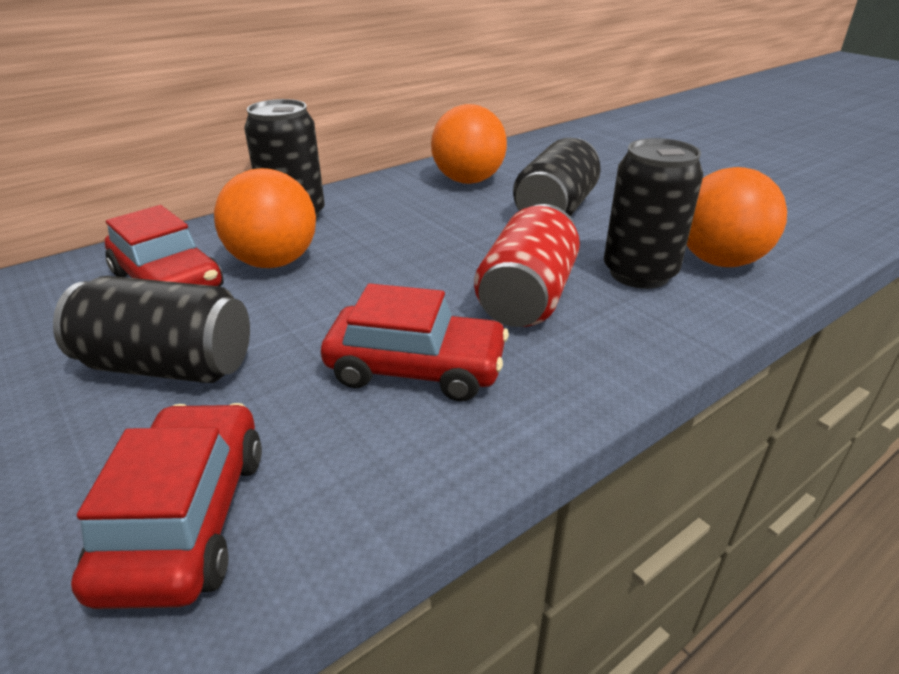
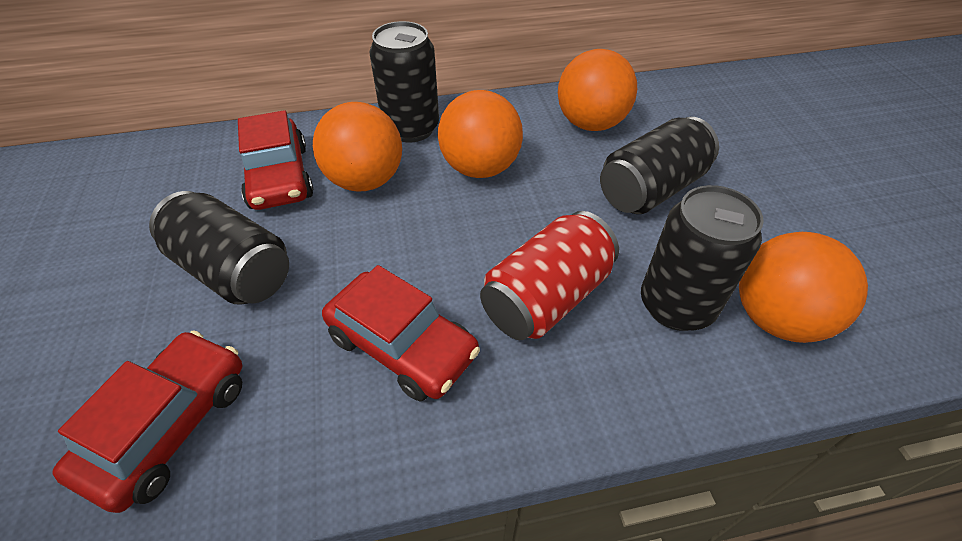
camera: 25 degrees right, 15 degrees up
none -> orange ball [438,90,523,178]

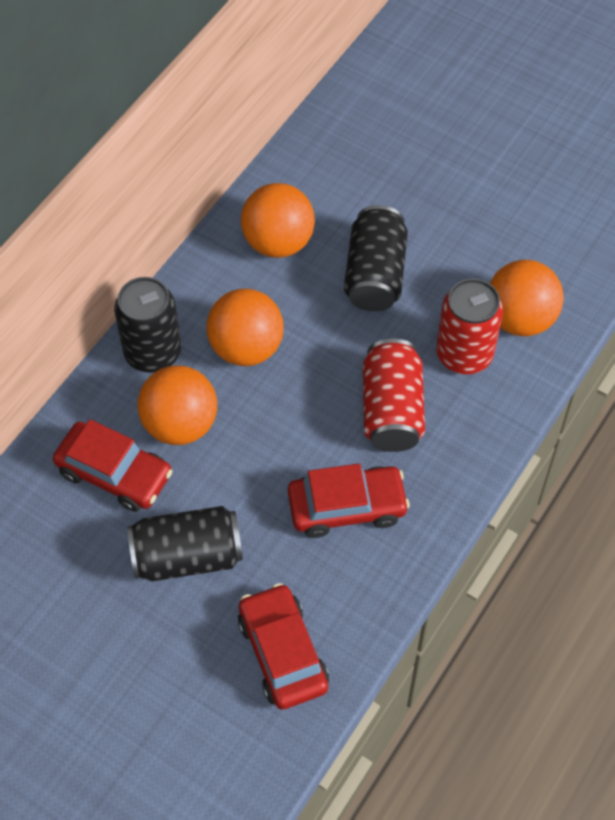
camera: 45 degrees left, 10 degrees up
black can [641,185,764,331] -> red can [436,278,503,374]

